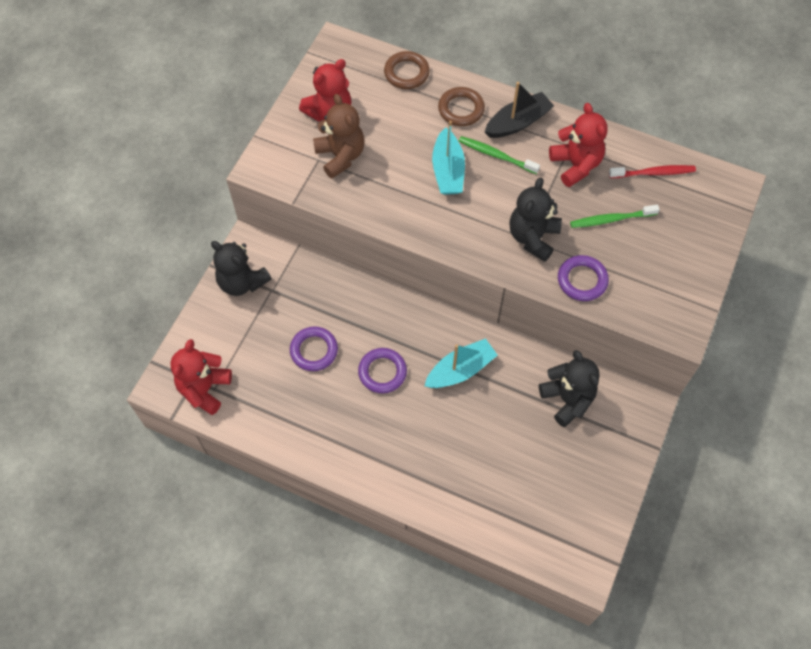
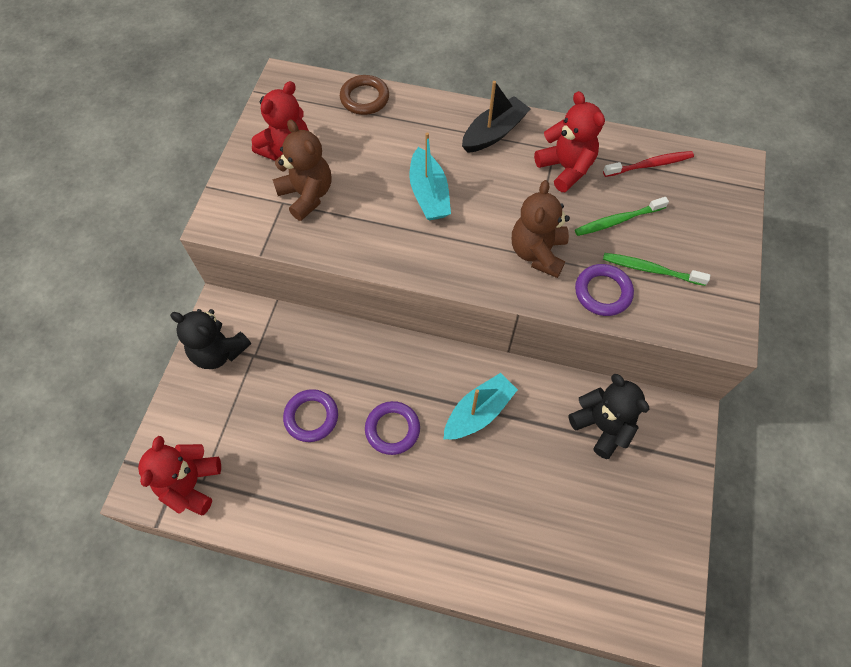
camera: 10 degrees left, 0 degrees up
brown ring [438,87,485,126] -> none
green toothbrush [459,136,540,174] -> green toothbrush moved to [603,253,710,286]
black teddy bear [509,178,562,262] -> brown teddy bear [512,180,570,278]

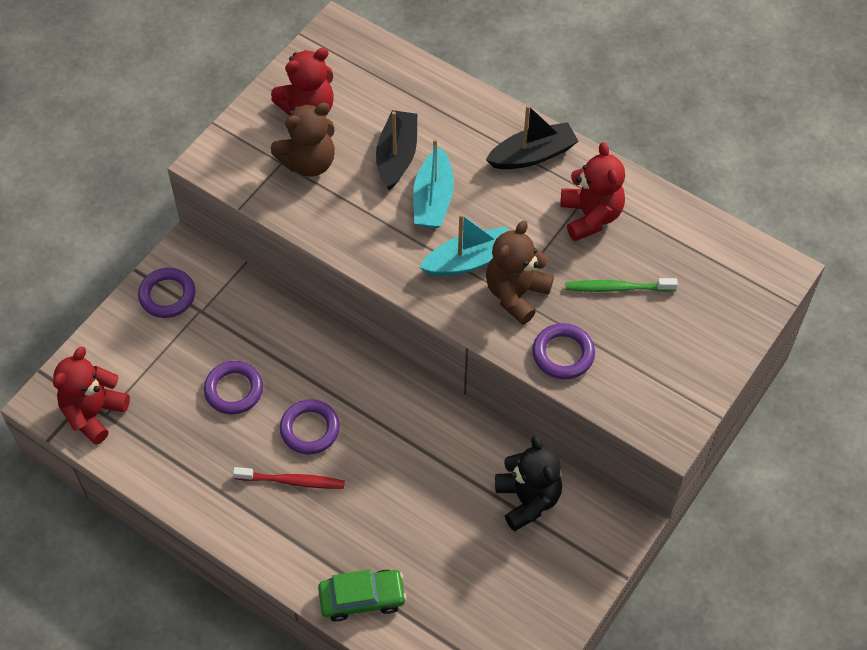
camera: 20 degrees right, 5 degrees down
black teddy bear [170,309,251,369] -> purple ring [138,268,195,318]
brown teddy bear [272,119,331,221] -> brown teddy bear turned 75 degrees clockwise [271,102,335,177]
brown ring [340,75,389,115] -> none
turquoise boat [444,373,518,439] -> turquoise boat moved to [419,214,508,276]
red toothbrush [603,151,694,177] -> red toothbrush moved to [233,467,345,489]
green toothbrush [603,253,710,286] -> none
none -> green car [318,570,407,622]
none -> black boat [376,110,417,190]

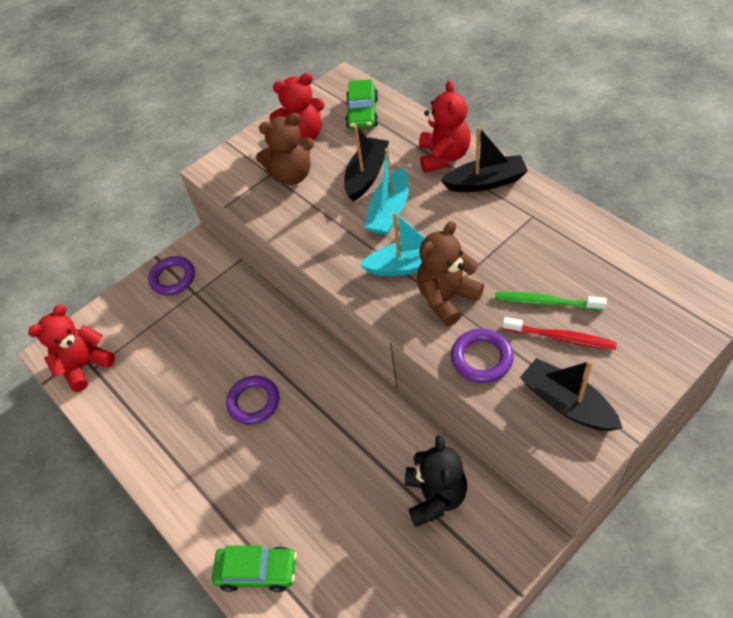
camera: 20 degrees right, 5 degrees down
purple ring [204,361,263,414] -> none
red toothbrush [233,467,345,489] -> red toothbrush moved to [503,317,617,350]
red teddy bear [560,142,625,241] -> red teddy bear moved to [419,80,471,173]
none -> green car [345,79,378,129]
none -> black boat [520,358,623,431]

